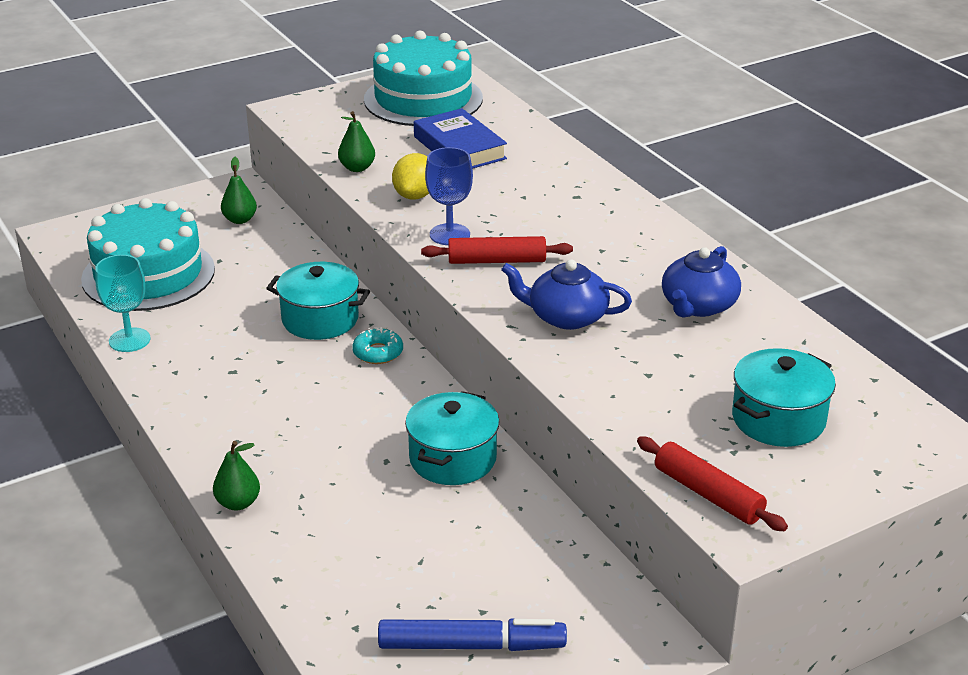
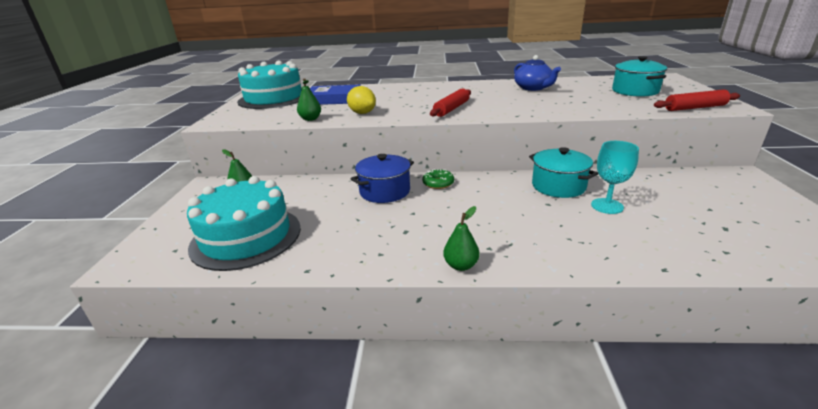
camera: 55 degrees left, 5 degrees down
turquoise goblet [95,255,150,352] -> turquoise goblet moved to [591,141,639,214]
green pear [213,441,260,510] -> green pear moved to [443,206,480,271]
turquoise pot [266,262,370,340] -> blue pot [351,154,414,203]
turquoise donut [352,327,403,364] -> green donut [422,169,454,189]
blue marker [378,618,567,651] -> none
blue goblet [425,147,473,245] -> none
blue teapot [501,260,632,330] -> none

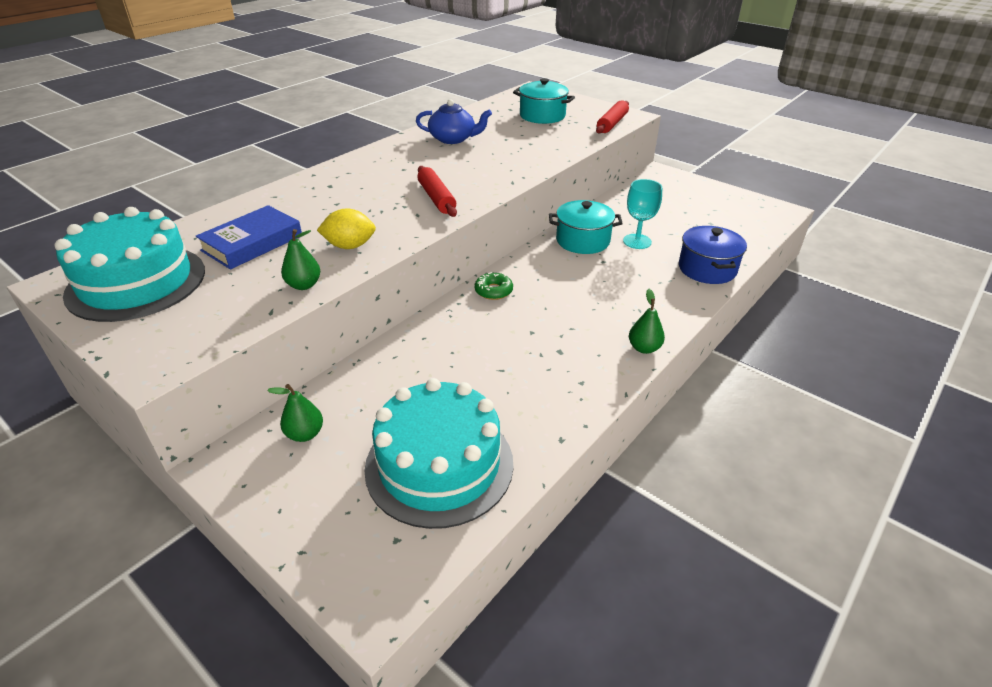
camera: 55 degrees left, 10 degrees up
blue pot [351,154,414,203] -> blue pot moved to [679,226,747,284]

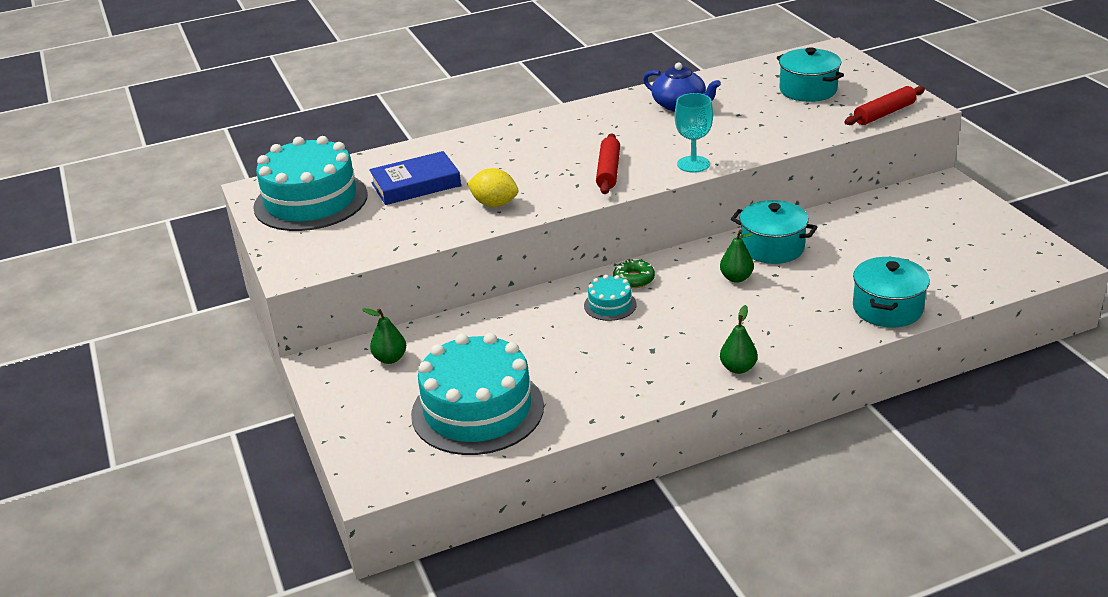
camera: 30 degrees right, 5 degrees down
green pear [281,229,320,290] -> green pear moved to [720,230,754,283]
turquoise goblet [623,179,662,249] -> turquoise goblet moved to [675,93,713,172]
blue pot [679,226,747,284] -> turquoise pot [853,256,930,328]
none -> turquoise cake [584,275,637,321]

